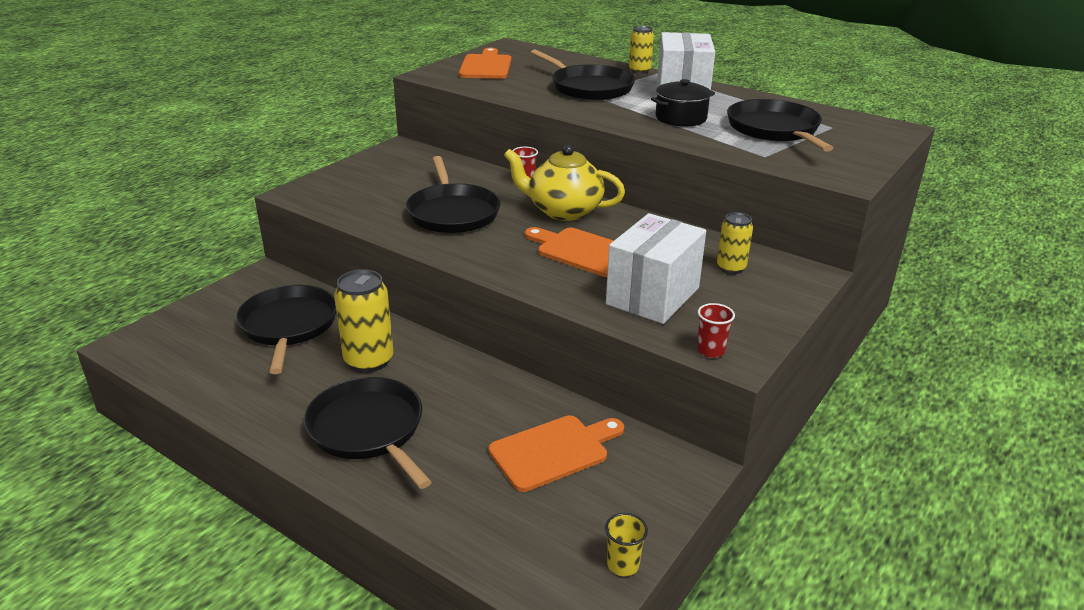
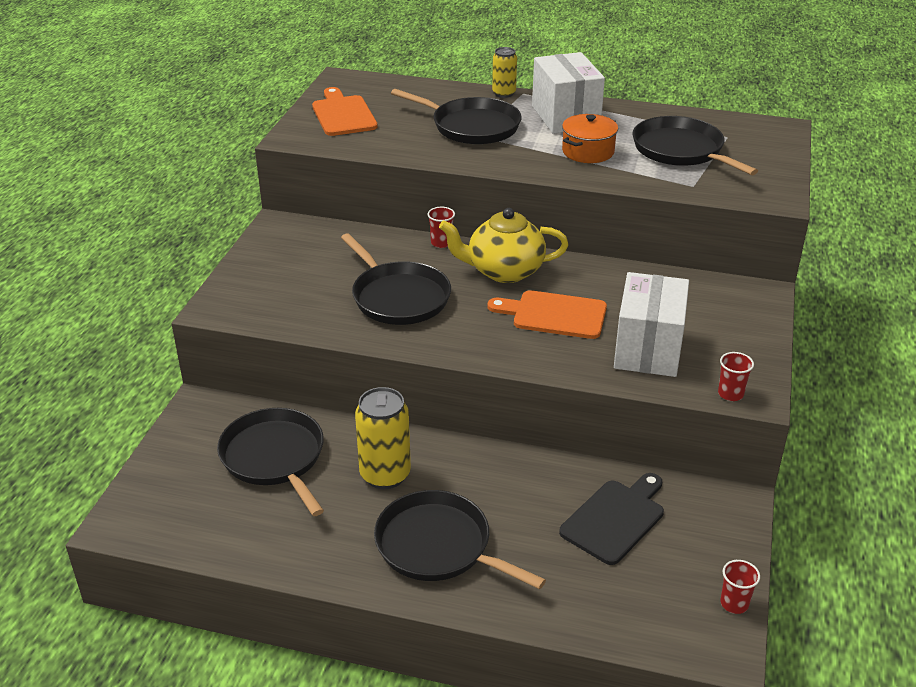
camera: 20 degrees left, 5 degrees up
orange cutting board [489,415,624,492] -> black cutting board [559,473,664,565]
yellow cup [605,513,648,576] -> red cup [720,560,760,614]
black pot [651,79,715,127] -> orange pot [562,114,618,163]
yellow can [717,212,753,274] -> none

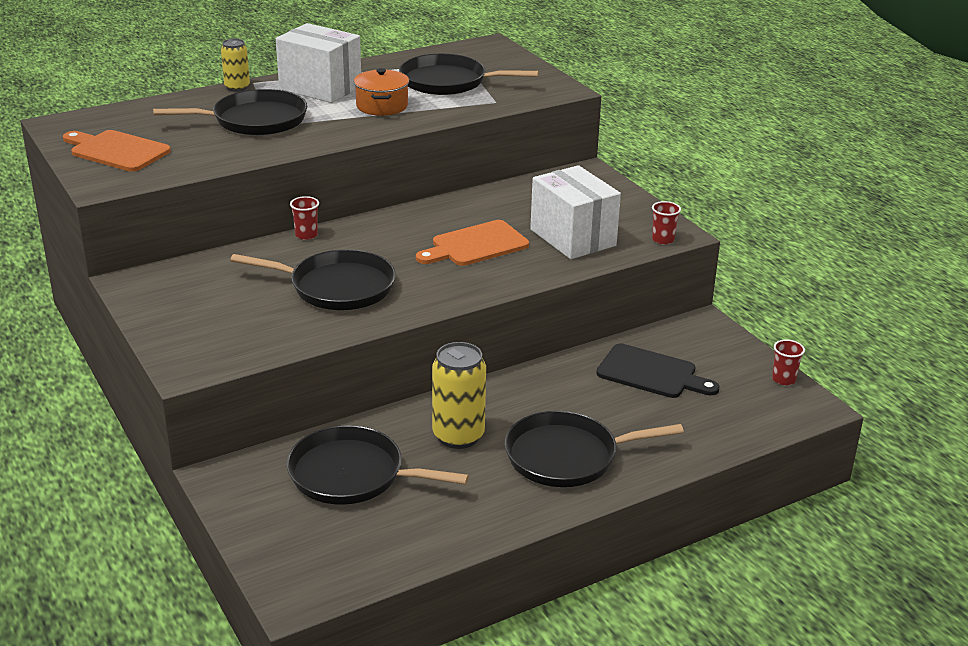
camera: 45 degrees left, 5 degrees down
yellow teapot [439,208,569,283] -> none
black cutting board [559,473,664,565] -> black cutting board turned 120 degrees clockwise [596,344,720,398]

